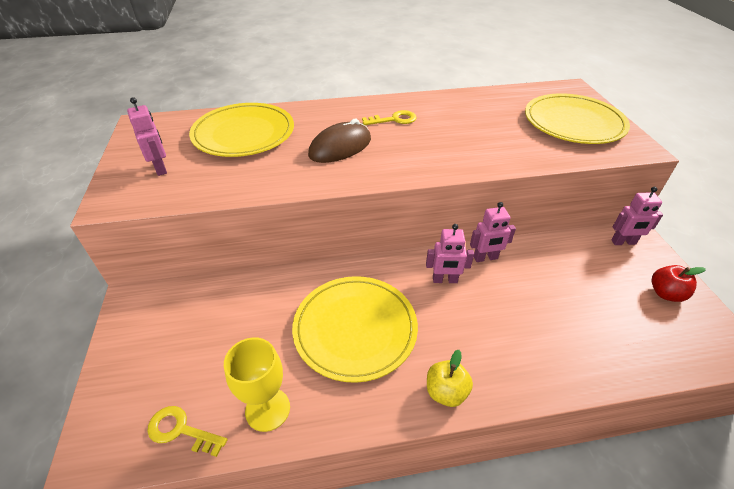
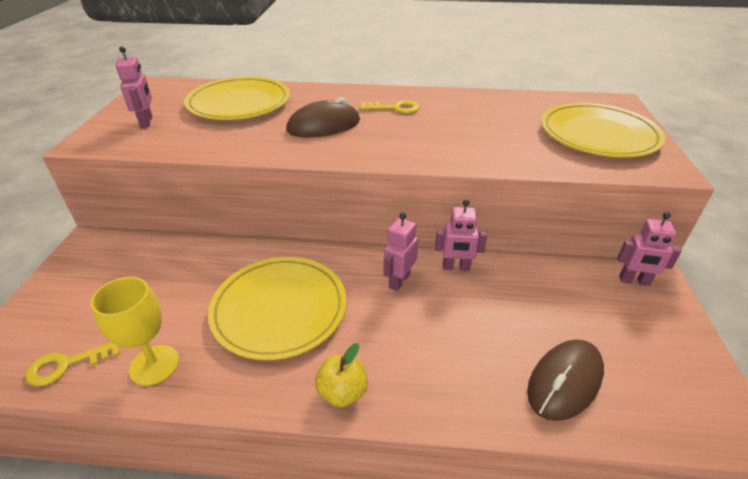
camera: 15 degrees right, 5 degrees down
yellow key [147,406,227,457] -> yellow key turned 60 degrees counterclockwise [25,342,120,387]
pink robot [426,224,474,283] -> pink robot turned 105 degrees clockwise [383,213,418,291]
red apple [652,265,706,302] -> none
none -> brown mouse [527,339,604,421]

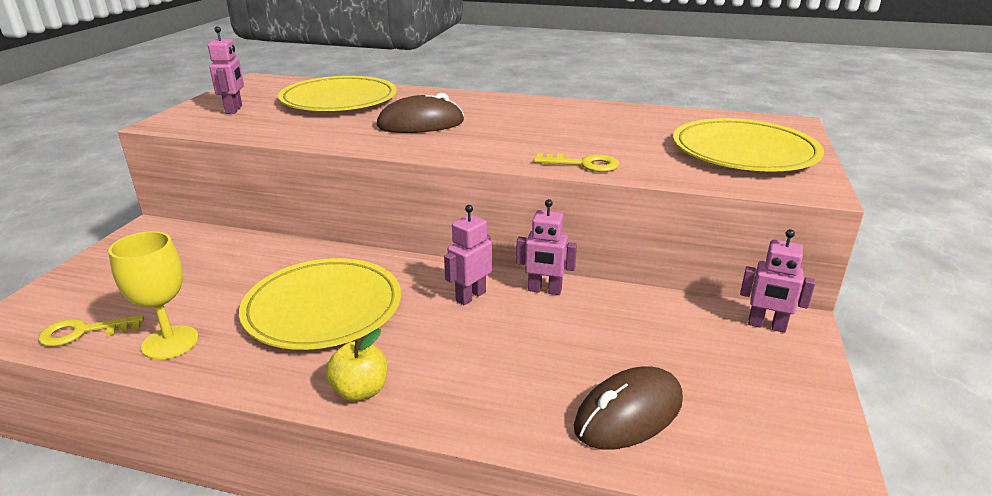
camera: 10 degrees right, 10 degrees down
yellow key [360,100,420,114] -> yellow key moved to [534,153,619,172]

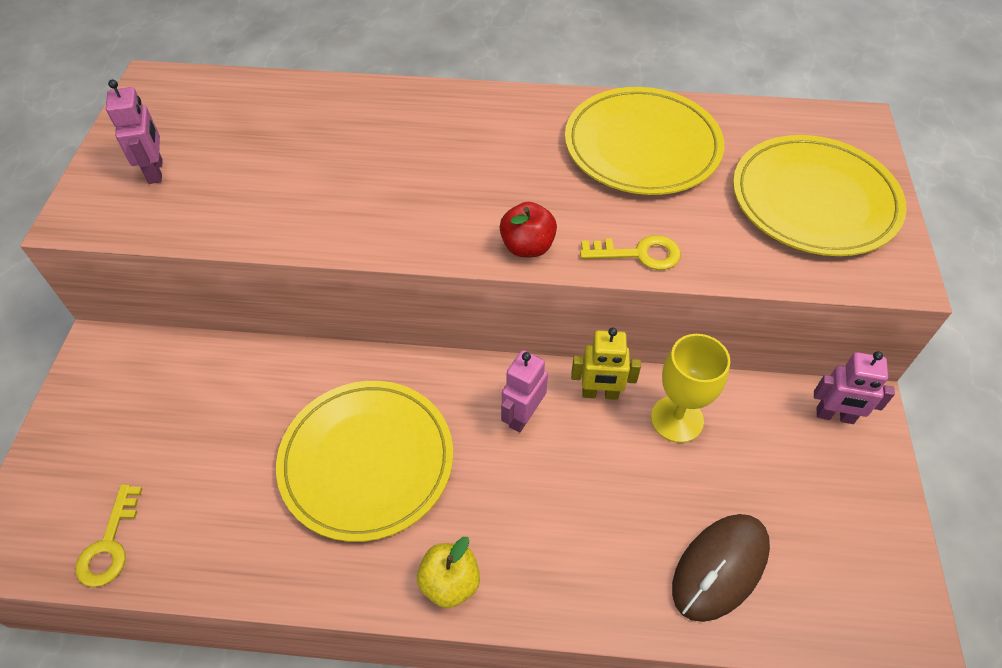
camera: 10 degrees left, 25 degrees up
yellow key [38,315,144,346] -> yellow key turned 60 degrees counterclockwise [76,484,142,587]
yellow goblet [108,231,199,360] -> yellow goblet moved to [651,334,730,443]
yellow plate [278,76,397,111] -> yellow plate moved to [565,87,725,195]
brown mouse [376,93,464,133] -> none
pink robot [516,199,577,295] -> yellow robot [571,327,641,400]
none -> red apple [500,202,557,257]

